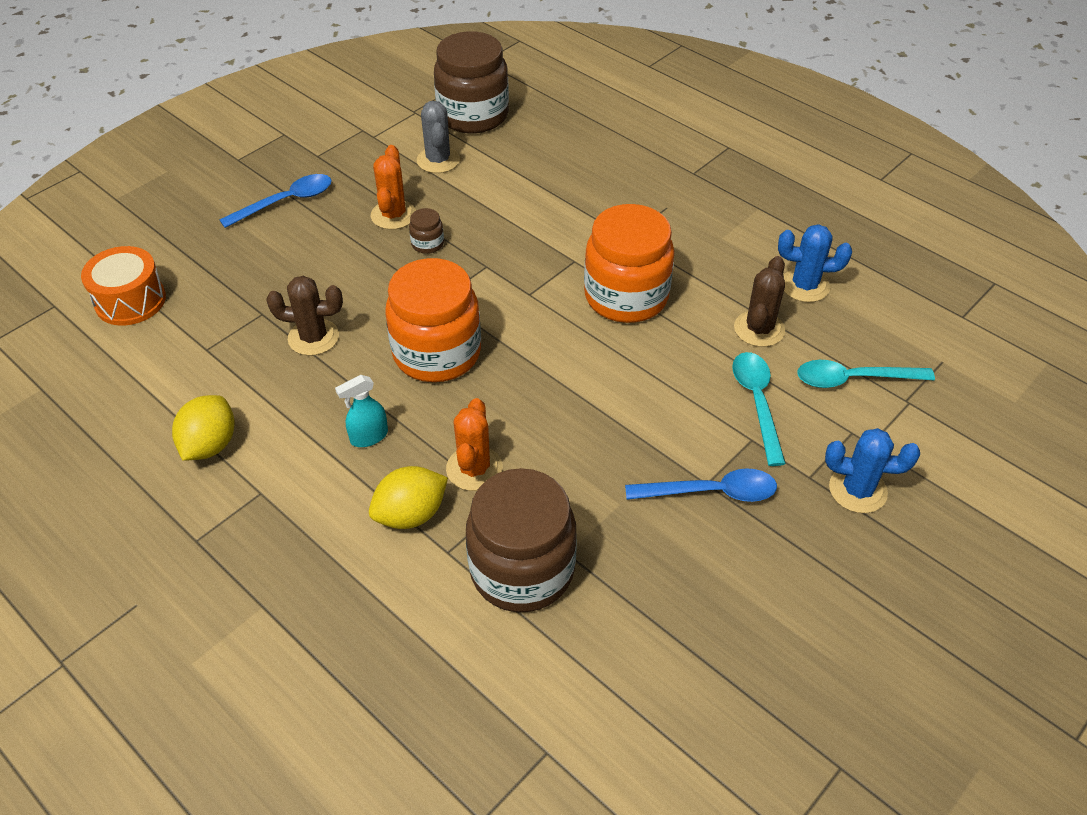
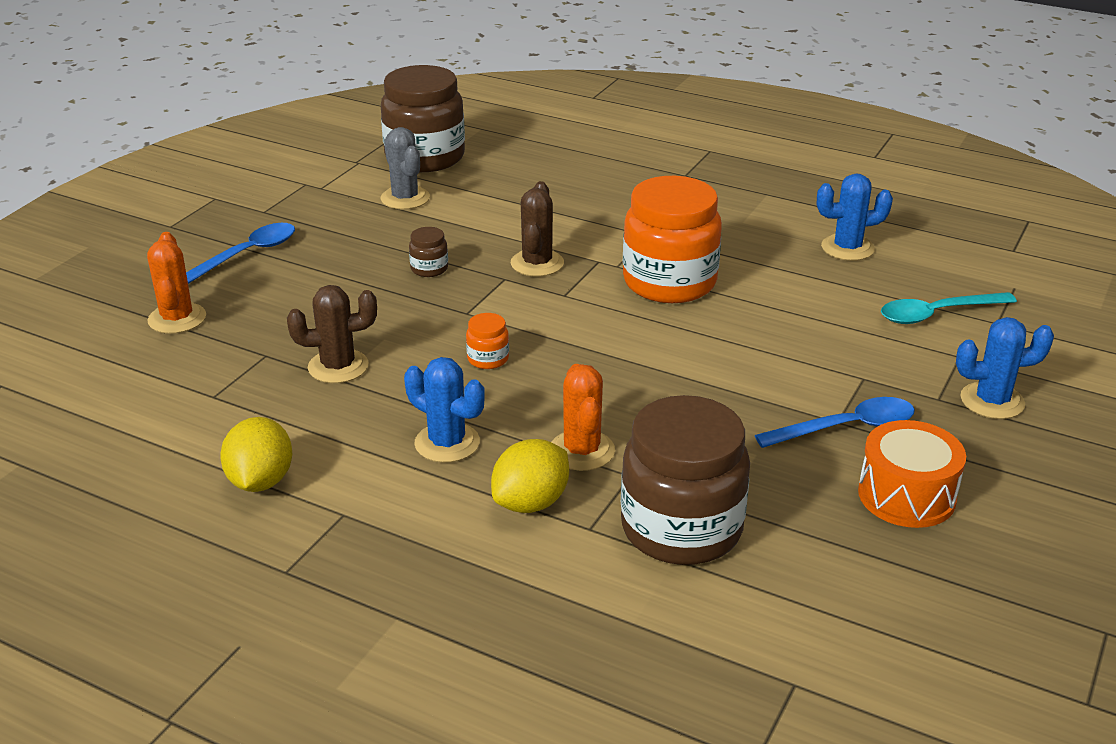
camera: 15 degrees left, 15 degrees down
orange drum [81,246,166,326] -> orange drum moved to [858,420,966,528]
turquoise spray bottle [335,375,388,447] -> blue cactus [404,357,485,463]
orange cactus [371,145,416,230] -> orange cactus moved to [147,232,206,334]
orange jar [386,258,481,382] -> orange jar [466,313,509,369], size x0.41
turquoise spoon [732,352,786,466] -> none
brown cactus [734,256,785,347] -> brown cactus moved to [511,181,564,276]

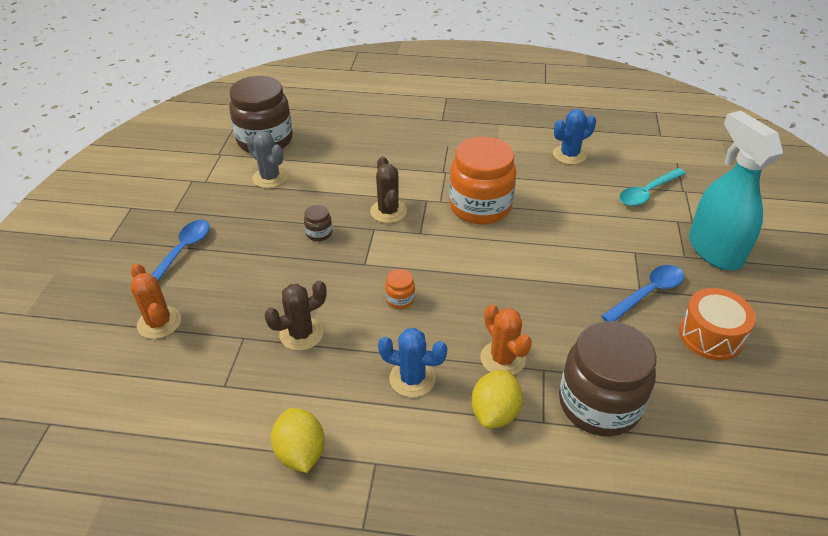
camera: 20 degrees left, 10 degrees up
blue cactus [956,317,1054,419] -> turquoise spray bottle [689,111,783,270]

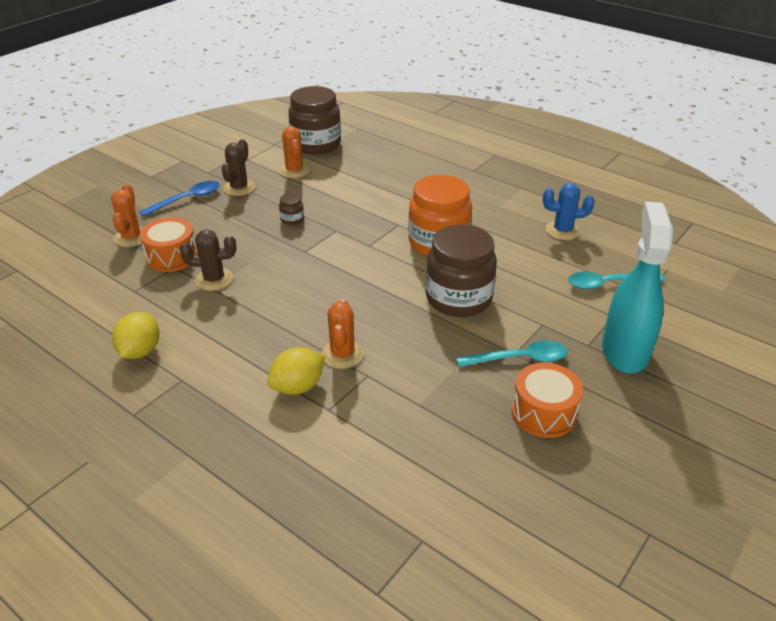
camera: 30 degrees right, 5 degrees down
grey cactus [246,131,288,188] -> orange cactus [279,126,310,178]
brown cactus [370,156,407,223] -> brown cactus moved to [222,139,255,196]
blue cactus [378,328,447,398] -> none
orange jar [385,269,415,309] -> none
brown jar [559,321,657,437] -> brown jar moved to [426,224,497,317]
blue spoon [601,265,684,321] -> turquoise spoon [456,340,567,367]
none -> orange drum [140,217,198,272]

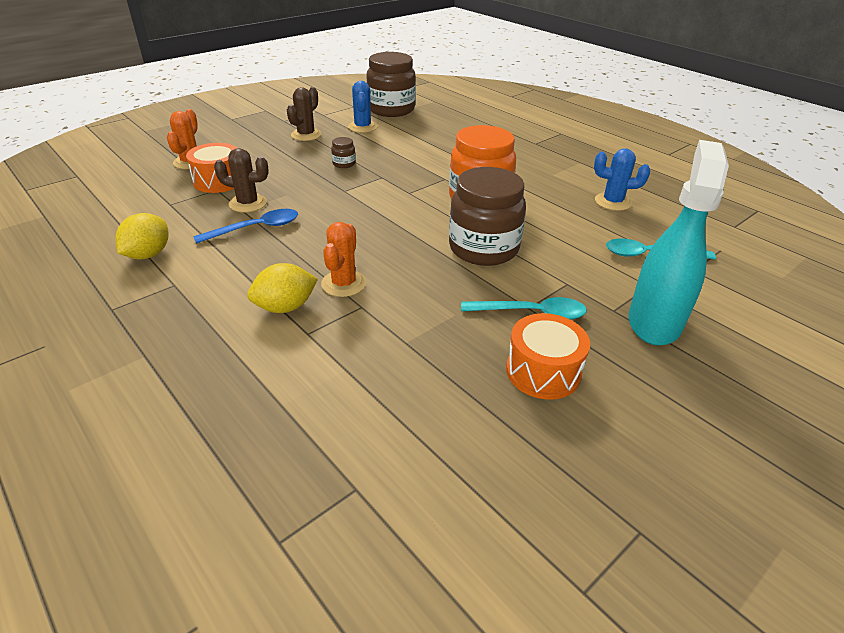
camera: 10 degrees right, 0 degrees up
blue spoon [139,181,220,217] -> blue spoon moved to [193,209,298,244]
orange cactus [279,126,310,178] -> blue cactus [348,81,377,133]

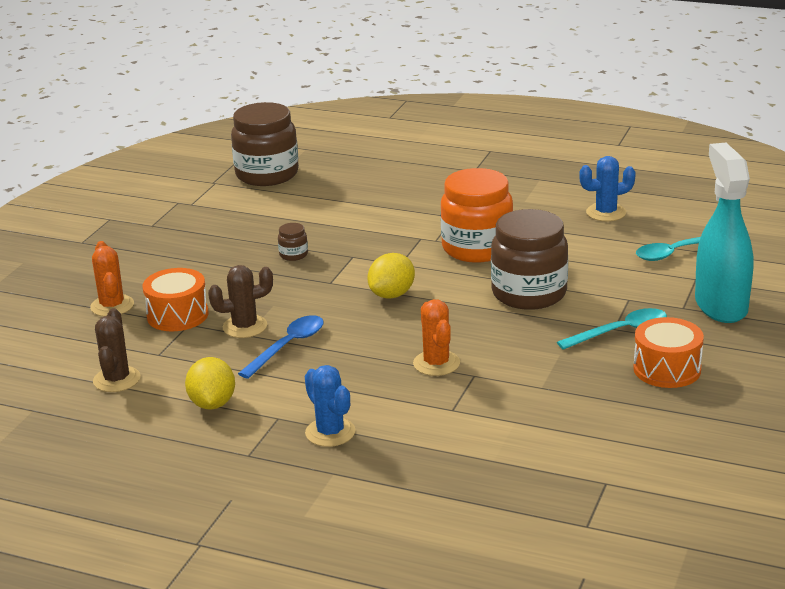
camera: 25 degrees left, 10 degrees down
yellow lemon [247,263,318,313] -> yellow lemon moved to [367,253,415,299]
brown cactus [287,87,321,141] -> brown cactus moved to [93,308,140,392]
blue cactus [348,81,377,133] -> blue cactus moved to [305,365,356,447]

